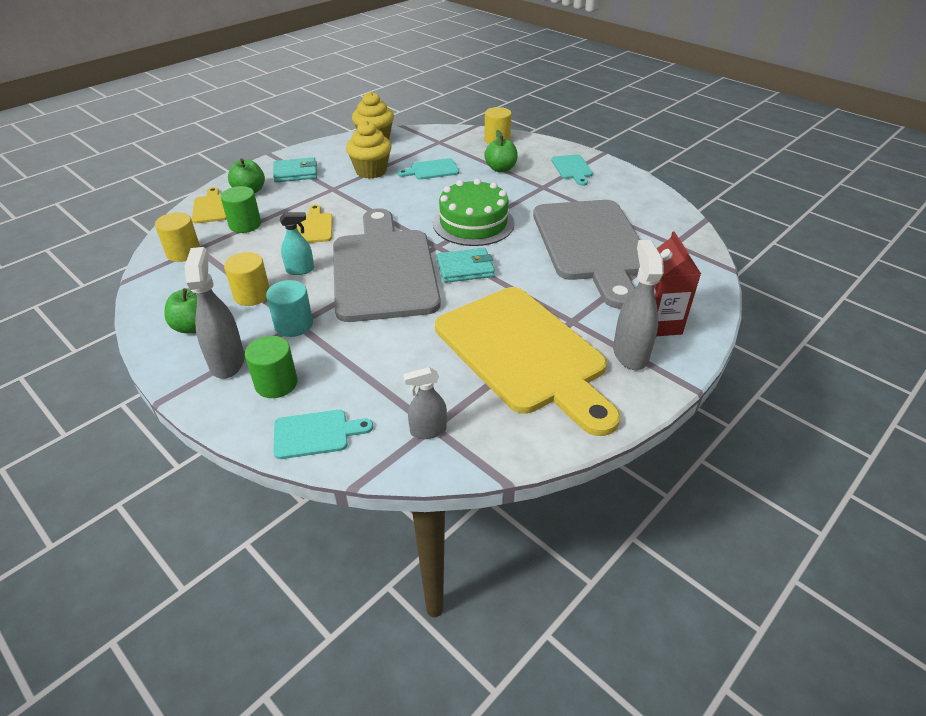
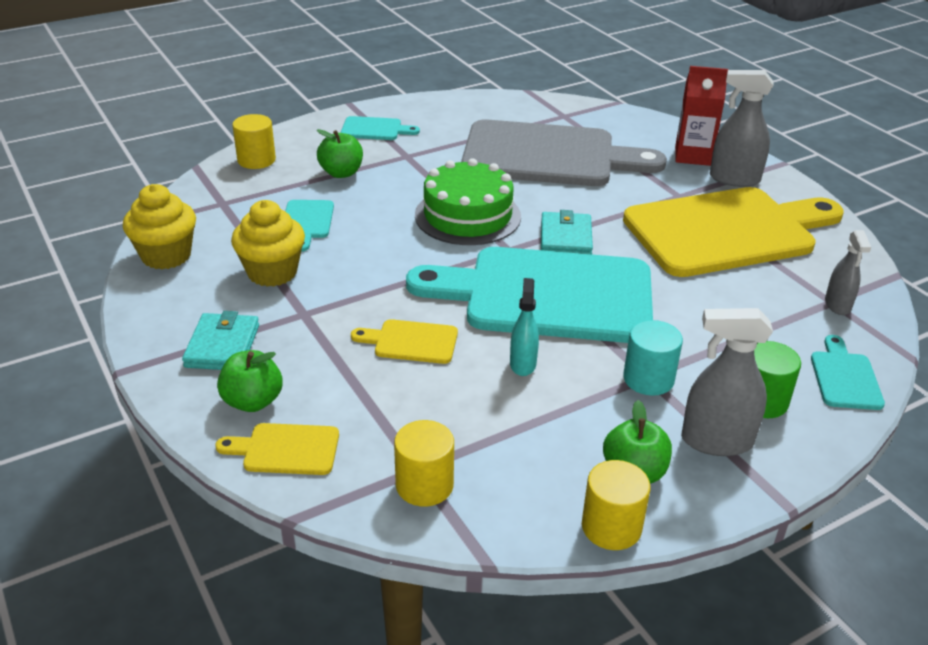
camera: 75 degrees left, 5 degrees down
green cylinder [221,186,261,233] -> none
yellow cylinder [224,252,270,306] -> yellow cylinder moved to [582,460,651,550]
grey cutting board [333,208,441,322] -> turquoise cutting board [406,247,653,343]

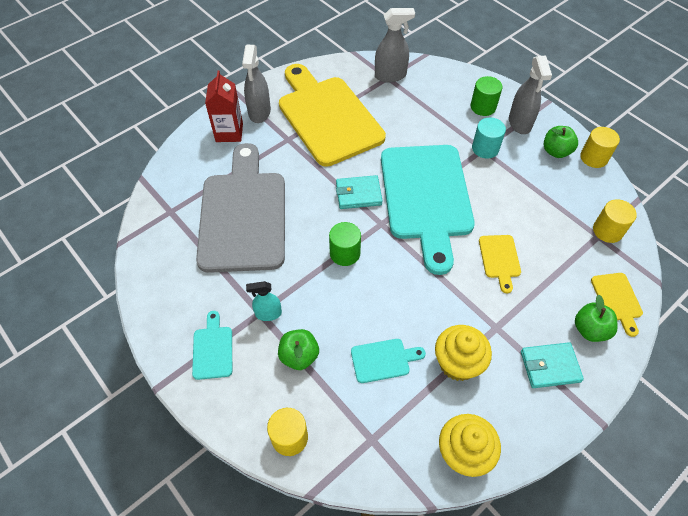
camera: 100 degrees left, 20 degrees up
green cake [415,158,521,245] -> green cylinder [329,222,361,266]
turquoise spray bottle [510,278,539,376] -> turquoise spray bottle moved to [246,281,282,321]
turquoise cutting board [811,335,885,410] -> none
grey spray bottle [825,230,871,315] -> grey spray bottle [375,8,415,83], size x1.61

